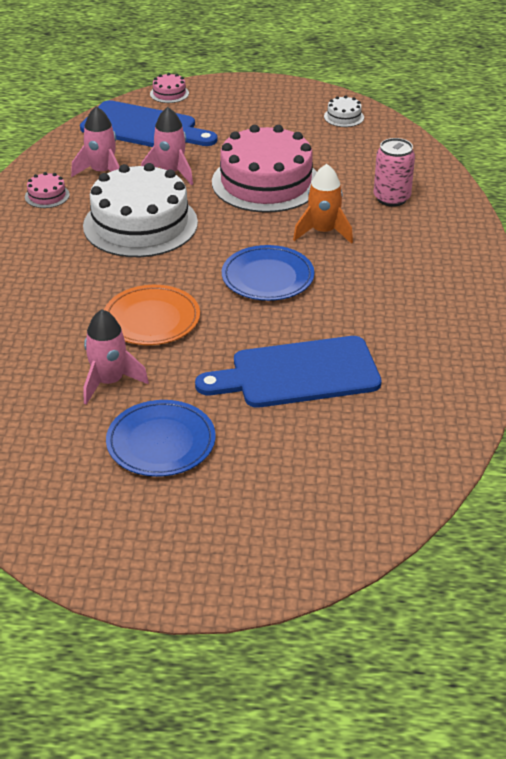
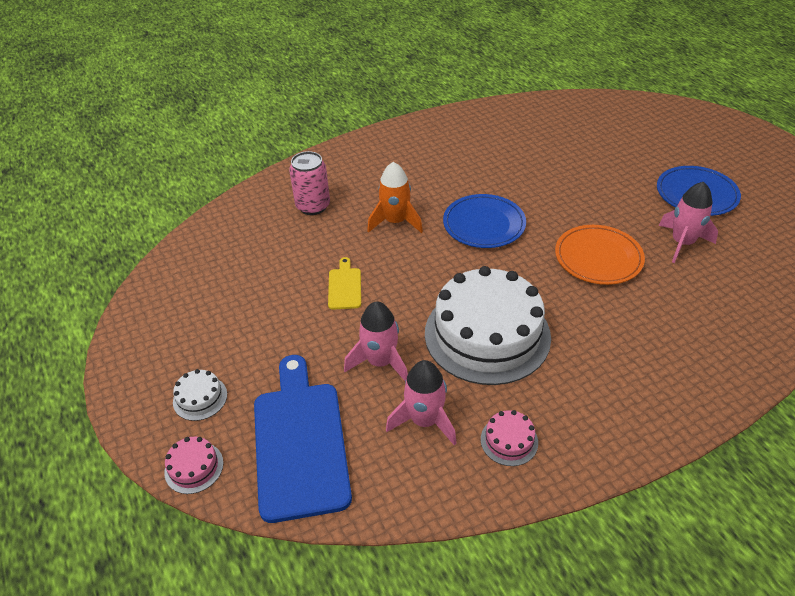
camera: 120 degrees left, 5 degrees up
blue cutting board [195,336,382,408] -> none
pink cake [212,125,317,213] -> yellow cutting board [328,257,361,310]
white cake [324,96,364,127] -> white cake moved to [173,369,227,421]

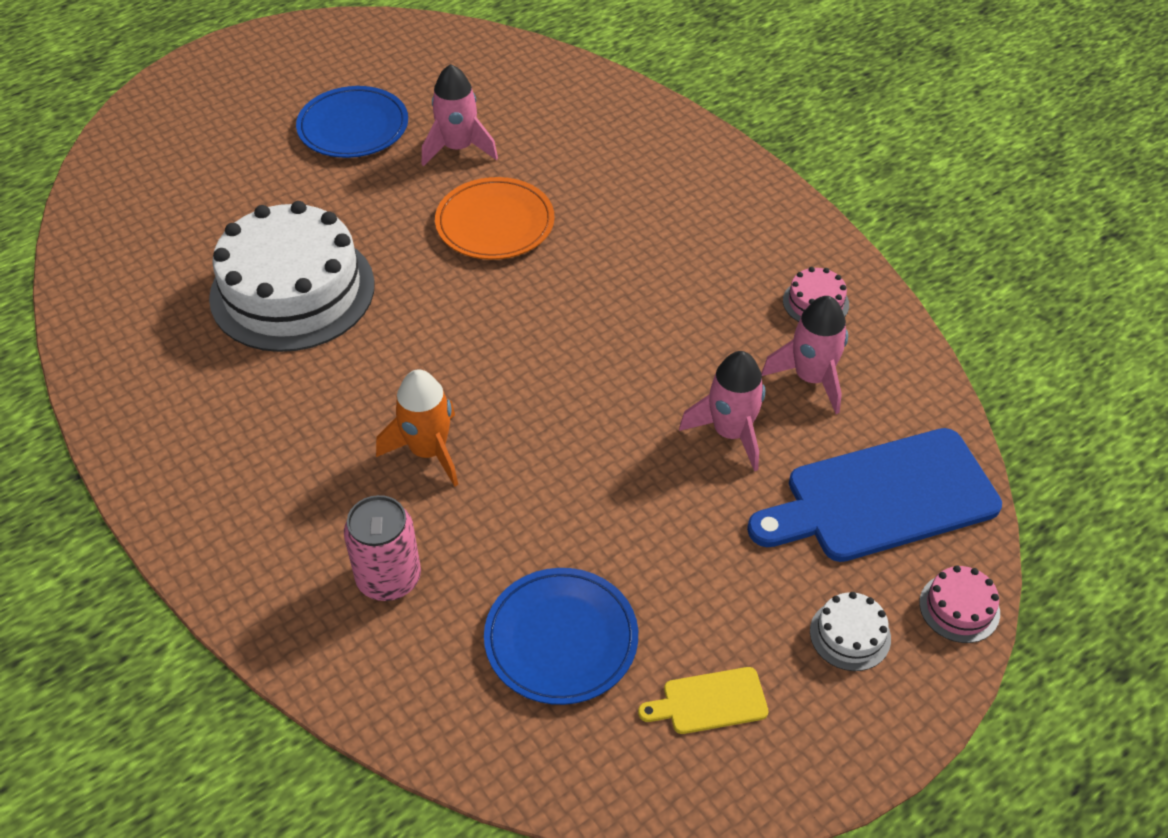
camera: 100 degrees left, 5 degrees up
yellow cutting board [328,257,361,310] -> yellow cutting board moved to [638,667,768,734]
white cake [425,266,551,385] -> white cake moved to [209,201,375,352]
blue plate [443,194,526,248] -> blue plate moved to [484,568,638,705]

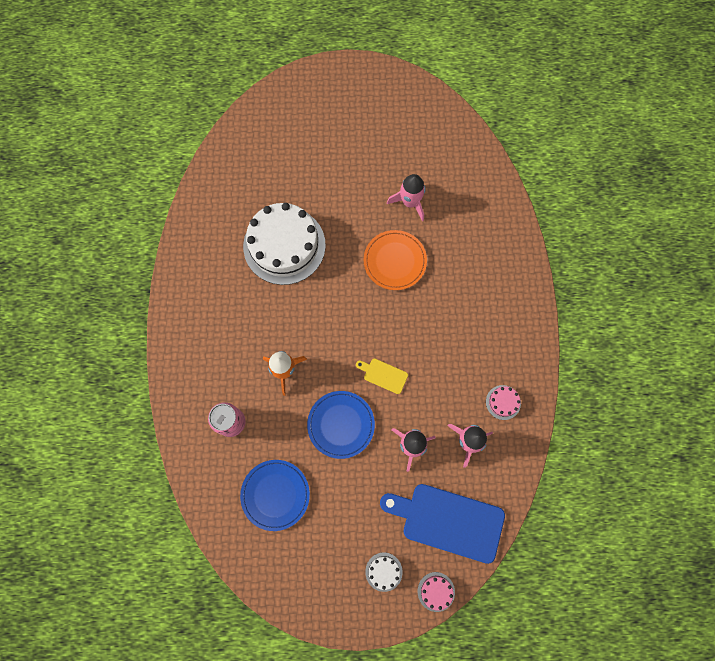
camera: 35 degrees right, 25 degrees up
blue plate [296,86,408,158] -> blue plate moved to [307,391,375,459]
yellow cutting board [638,667,768,734] -> yellow cutting board moved to [356,358,408,394]

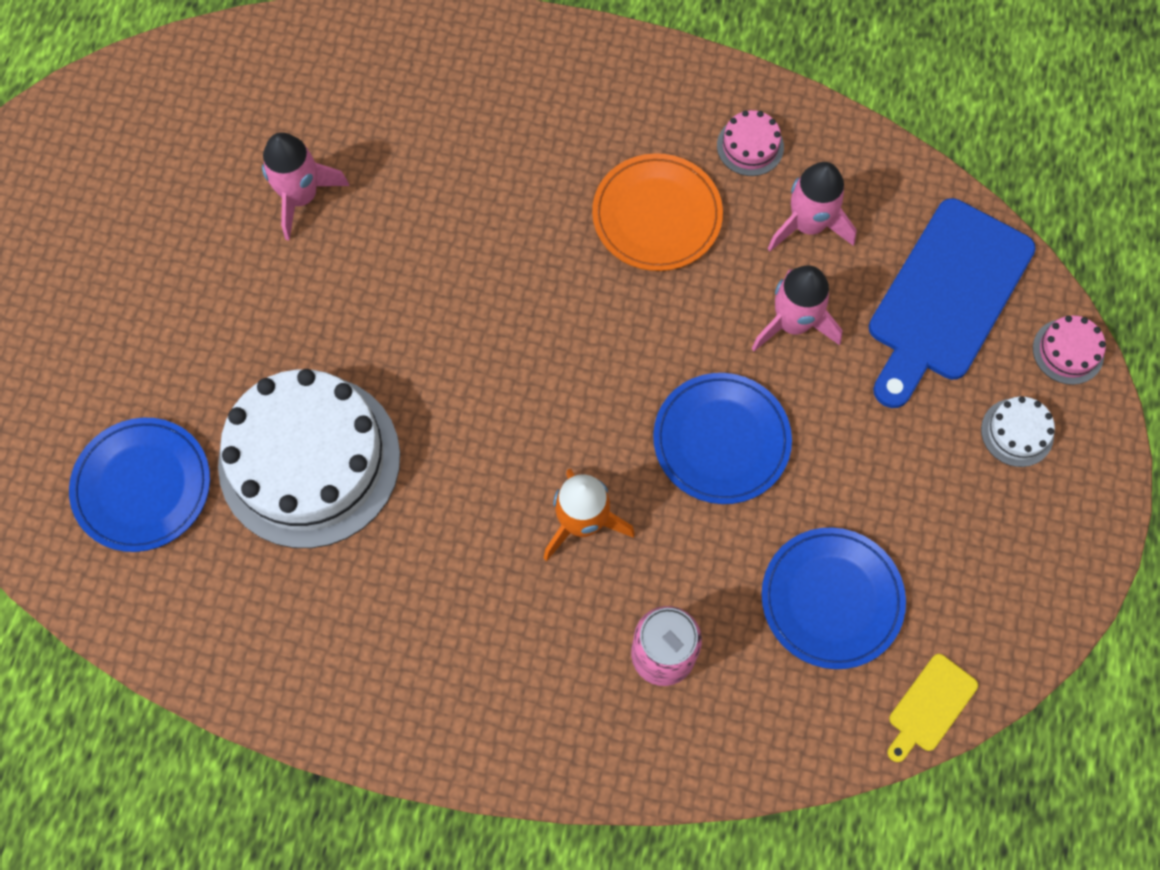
camera: 75 degrees left, 5 degrees down
yellow cutting board [356,358,408,394] -> yellow cutting board moved to [887,654,978,762]
orange plate [363,230,427,290] -> orange plate moved to [592,153,723,271]
none -> blue plate [69,418,210,552]

